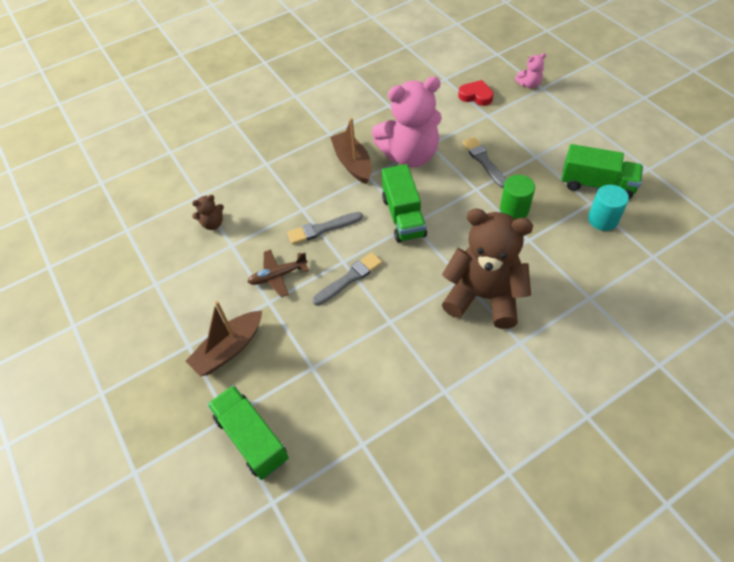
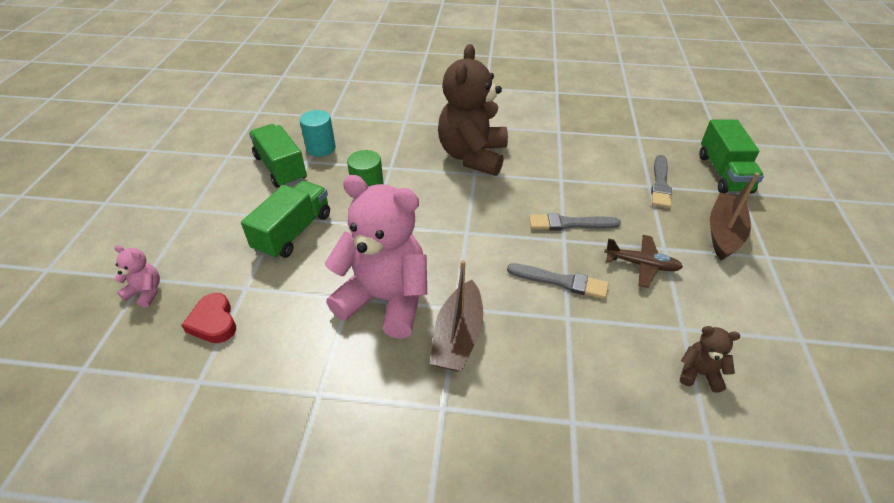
camera: 145 degrees left, 10 degrees down
brown boat [186,301,262,377] -> brown boat turned 60 degrees counterclockwise [710,173,759,261]
green truck [382,164,427,243] -> green truck moved to [241,181,330,259]
brown teddy bear [442,208,533,329] -> brown teddy bear turned 45 degrees clockwise [438,44,508,176]
grey brush [462,137,507,188] -> grey brush moved to [651,155,672,208]

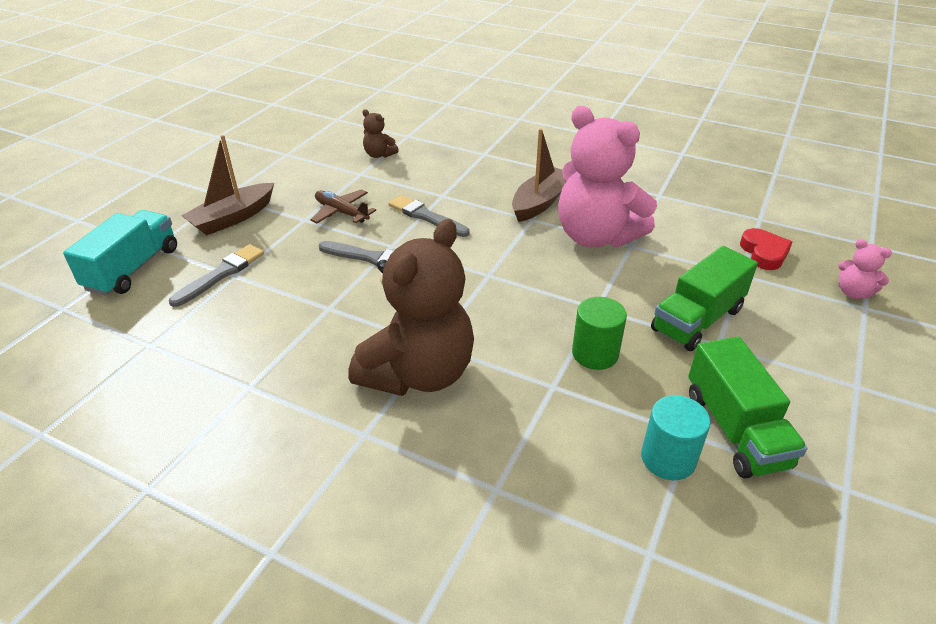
camera: 160 degrees left, 5 degrees down
green truck [699,119,764,194] -> turquoise truck [63,210,177,296]

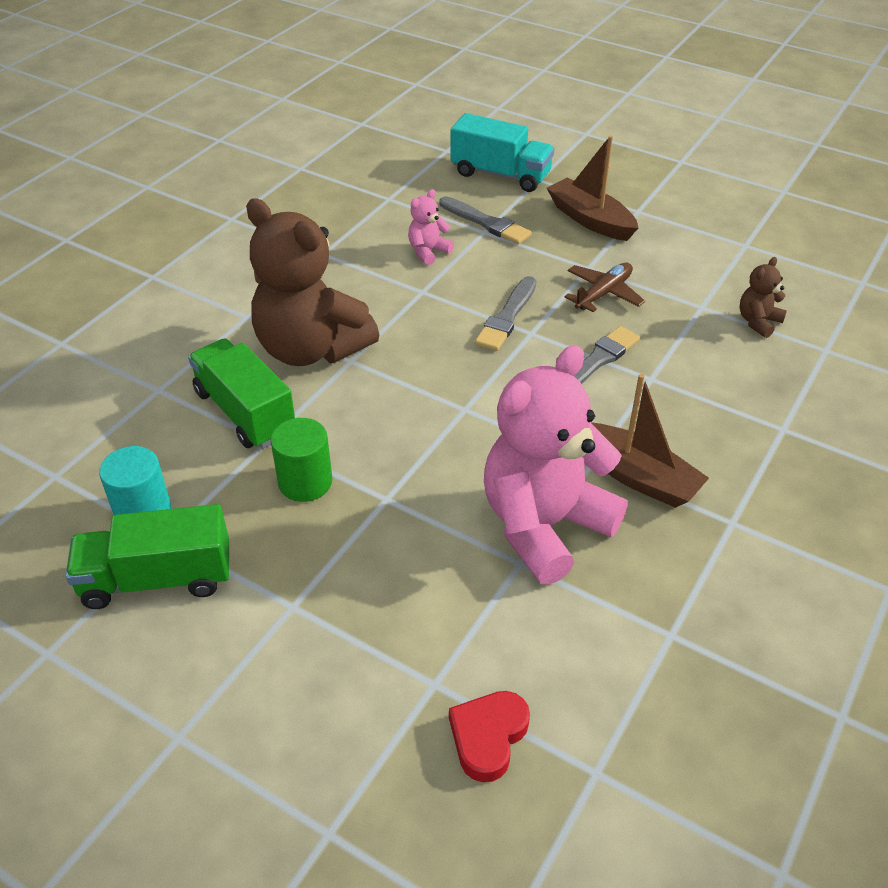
camera: 95 degrees right, 5 degrees up
green truck [651,246,758,351] -> green truck moved to [188,338,295,448]
red heart [740,228,792,270] -> red heart turned 120 degrees clockwise [449,691,530,782]
pink teddy bear [838,239,892,299] -> pink teddy bear moved to [408,189,454,265]

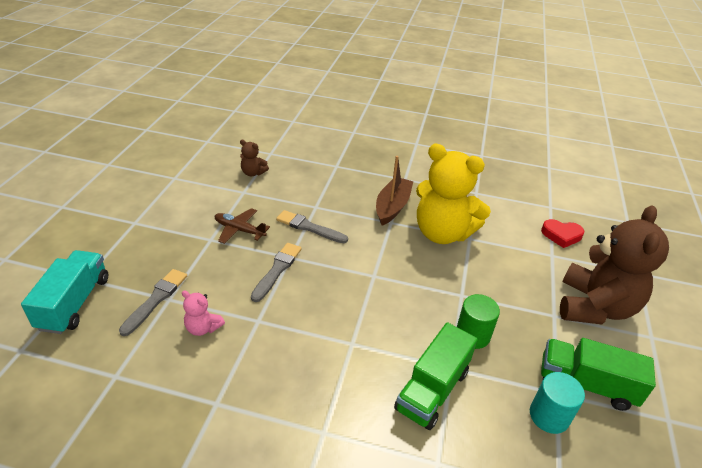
camera: 110 degrees left, 5 degrees down
green truck [66,504,229,609] -> green truck turned 135 degrees clockwise [541,338,656,411]
brown teddy bear [246,198,380,366] -> brown teddy bear moved to [560,205,669,324]
grey brush [475,276,536,351] -> grey brush turned 75 degrees counterclockwise [251,243,302,302]
pink teddy bear [484,345,628,585] -> yellow teddy bear [416,144,491,244]
brown boat [547,136,638,241] -> none

